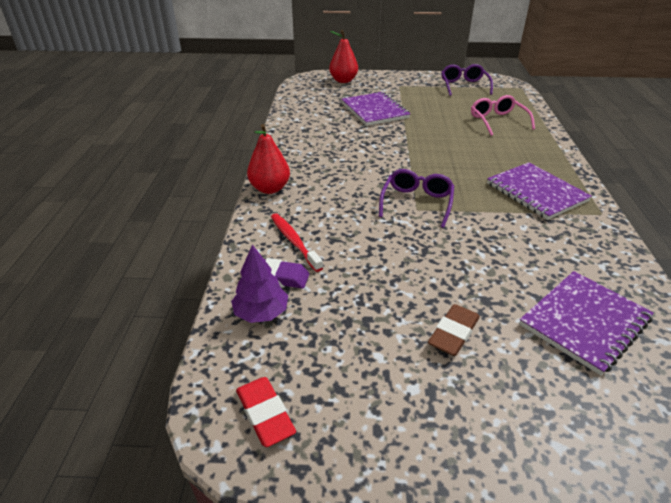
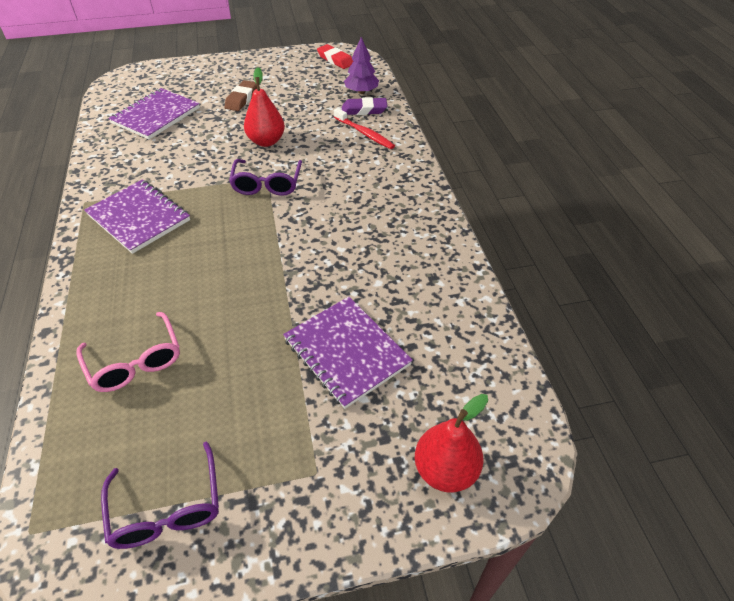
camera: 165 degrees right, 10 degrees up
red pear [247,124,290,194] -> red pear moved to [244,67,285,147]

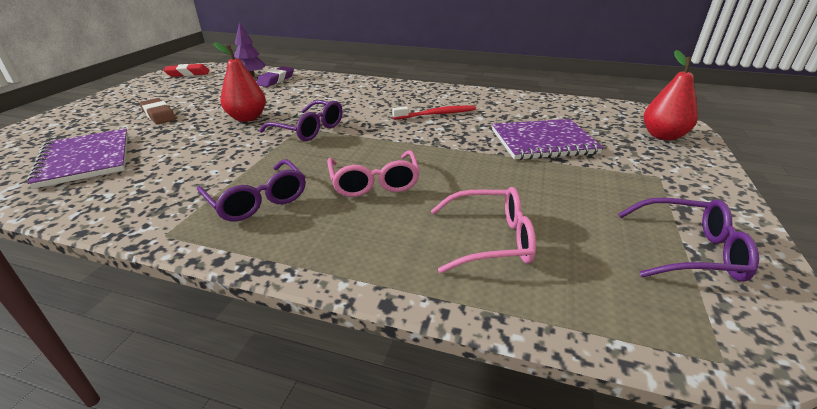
camera: 60 degrees left, 15 degrees down
purple notebook [84,179,190,254] -> purple glasses [197,159,306,221]
red toothbrush [334,108,395,149] -> red toothbrush moved to [392,105,476,120]
none -> pink glasses [327,150,420,197]

